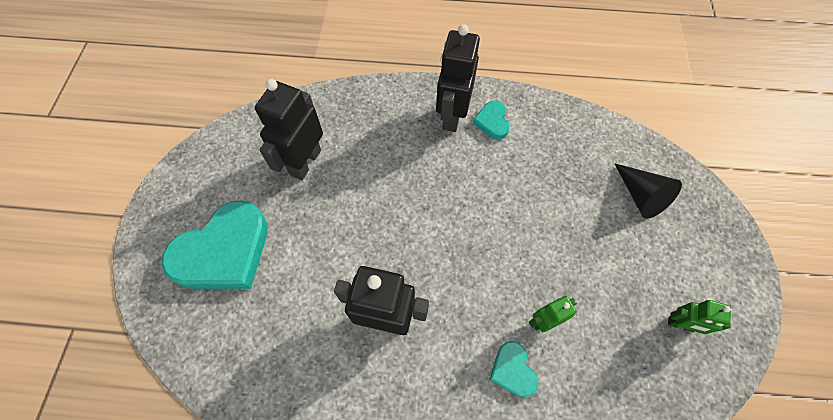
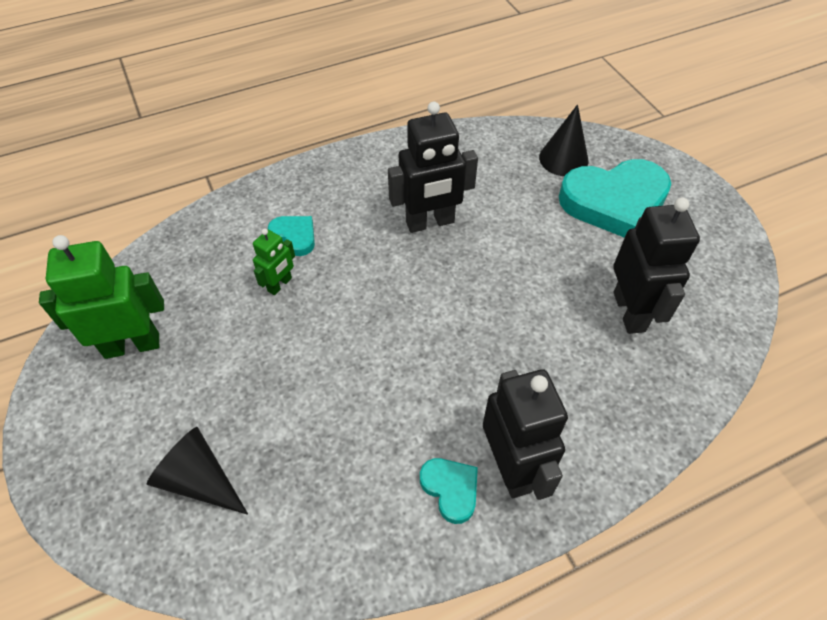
camera: 150 degrees right, 10 degrees down
turquoise heart [162,200,268,289] -> turquoise heart turned 120 degrees counterclockwise [559,159,671,238]
green robot [668,300,731,334] -> green robot [39,235,164,359], size x1.87
none -> black cone [539,104,588,176]

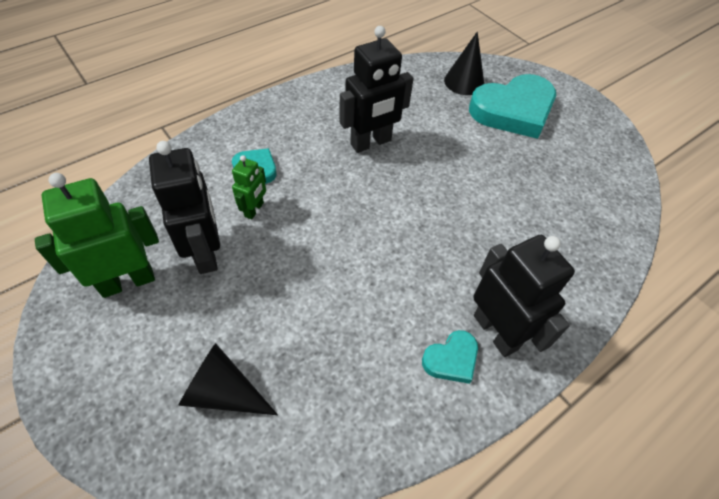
camera: 15 degrees left, 0 degrees up
turquoise heart [420,458,478,524] -> turquoise heart turned 105 degrees clockwise [422,330,478,384]
black robot [613,198,700,334] -> black robot moved to [149,141,220,274]

